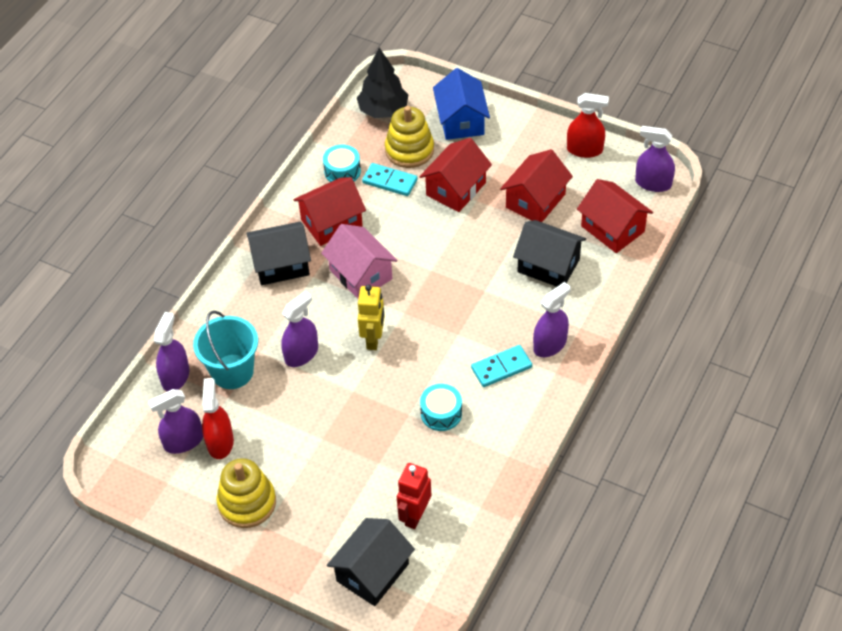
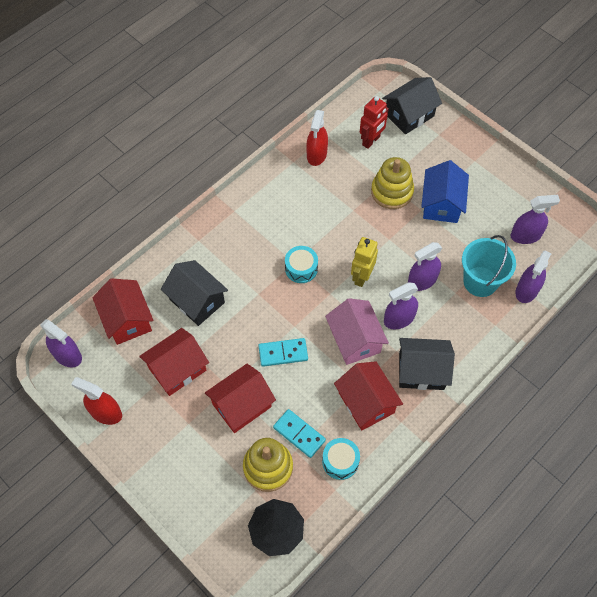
camera: 165 degrees left, 10 degrees up
red spray bottle [202,378,234,459] -> red spray bottle moved to [306,110,328,166]
yellow stacking toy [217,458,276,528] -> yellow stacking toy moved to [371,157,414,209]
red house [293,177,366,246] -> red house turned 75 degrees clockwise [334,361,403,431]
turquoise drum [420,384,462,431] -> turquoise drum moved to [285,246,318,283]
blue house [433,68,490,140] -> blue house moved to [421,160,469,223]
turquoise domino [471,345,532,387] -> turquoise domino moved to [258,338,308,367]
purple spray bottle [533,282,571,357] -> purple spray bottle moved to [384,282,418,329]

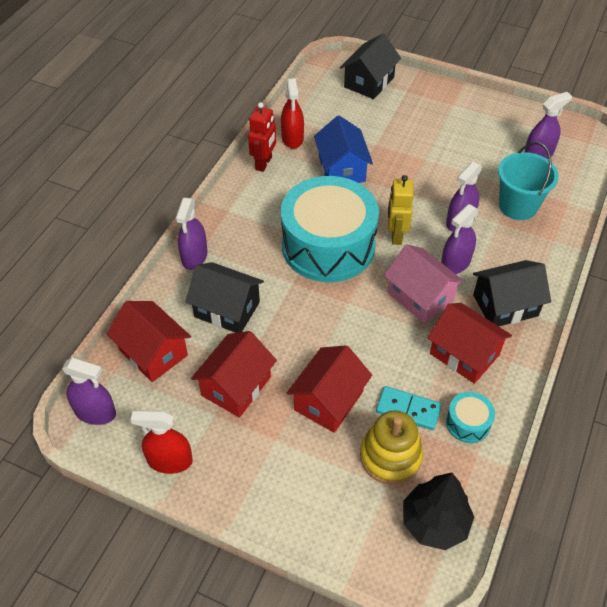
camera: 20 degrees left, 10 degrees down
turquoise domino [258,338,308,367] -> none
turquoise drum [285,246,318,283] -> turquoise drum [281,176,379,282], size x2.48
red robot [360,96,389,149] -> red robot moved to [248,102,276,172]
yellow stacking toy [371,157,414,209] -> none
blue house [421,160,469,223] -> blue house moved to [314,116,373,183]
purple spray bottle [515,251,551,303] -> purple spray bottle moved to [176,198,207,270]

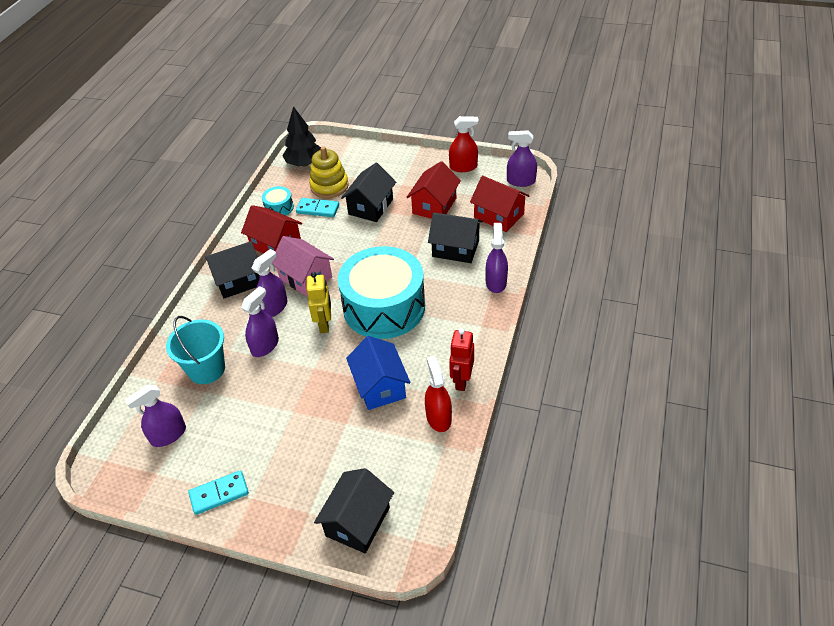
camera: 175 degrees right, 5 degrees down
red house [287,345,372,433] -> black house [341,163,396,222]
none -> turquoise domino [188,470,249,515]

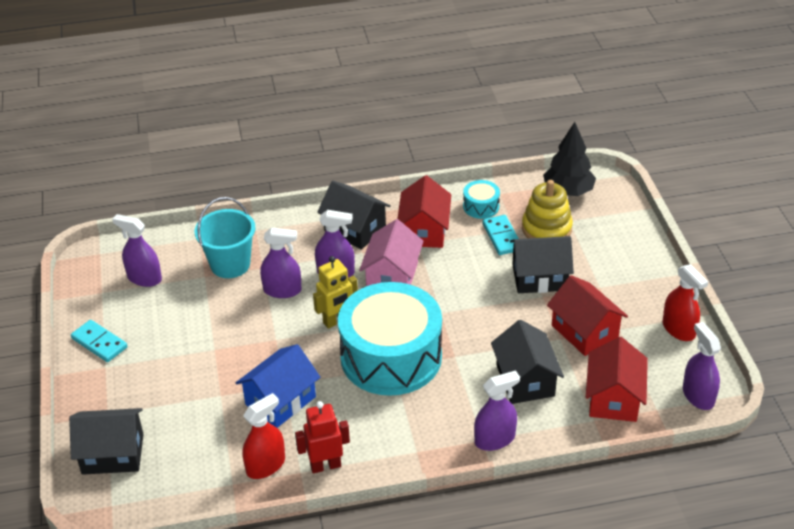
camera: 60 degrees right, 5 degrees down
red house [407,161,461,219] -> red house turned 60 degrees clockwise [547,275,628,356]

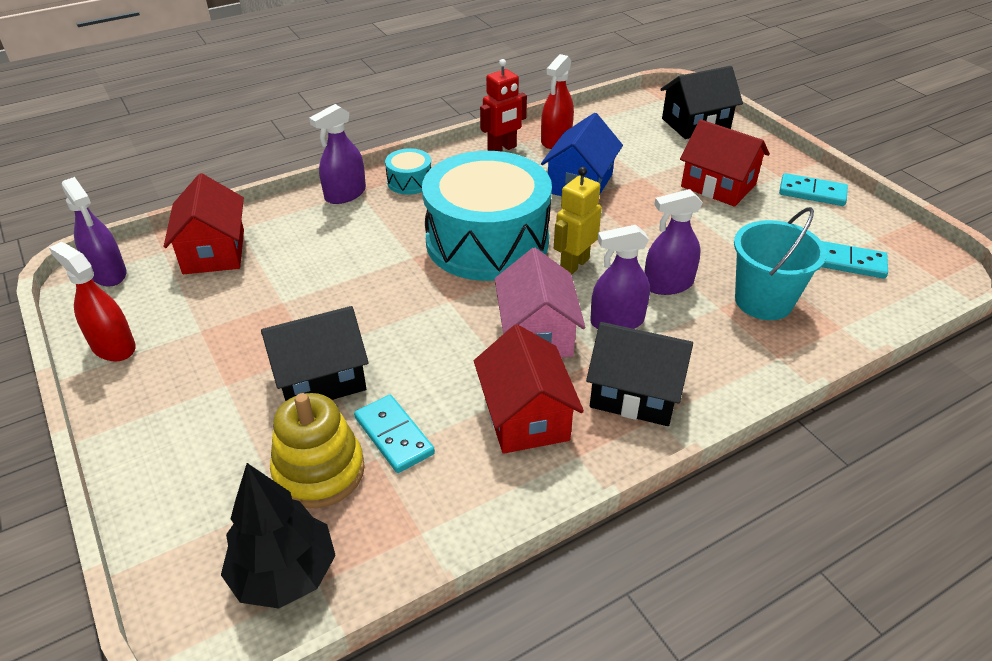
camera: 160 degrees right, 0 degrees up
purple spray bottle [112,214,162,287] -> turquoise domino [822,241,888,279]
turquoise drum [463,180,500,219] -> turquoise drum moved to [385,148,431,195]
black house [491,320,564,404] -> none
red house [547,275,628,356] -> red house moved to [680,119,770,207]

